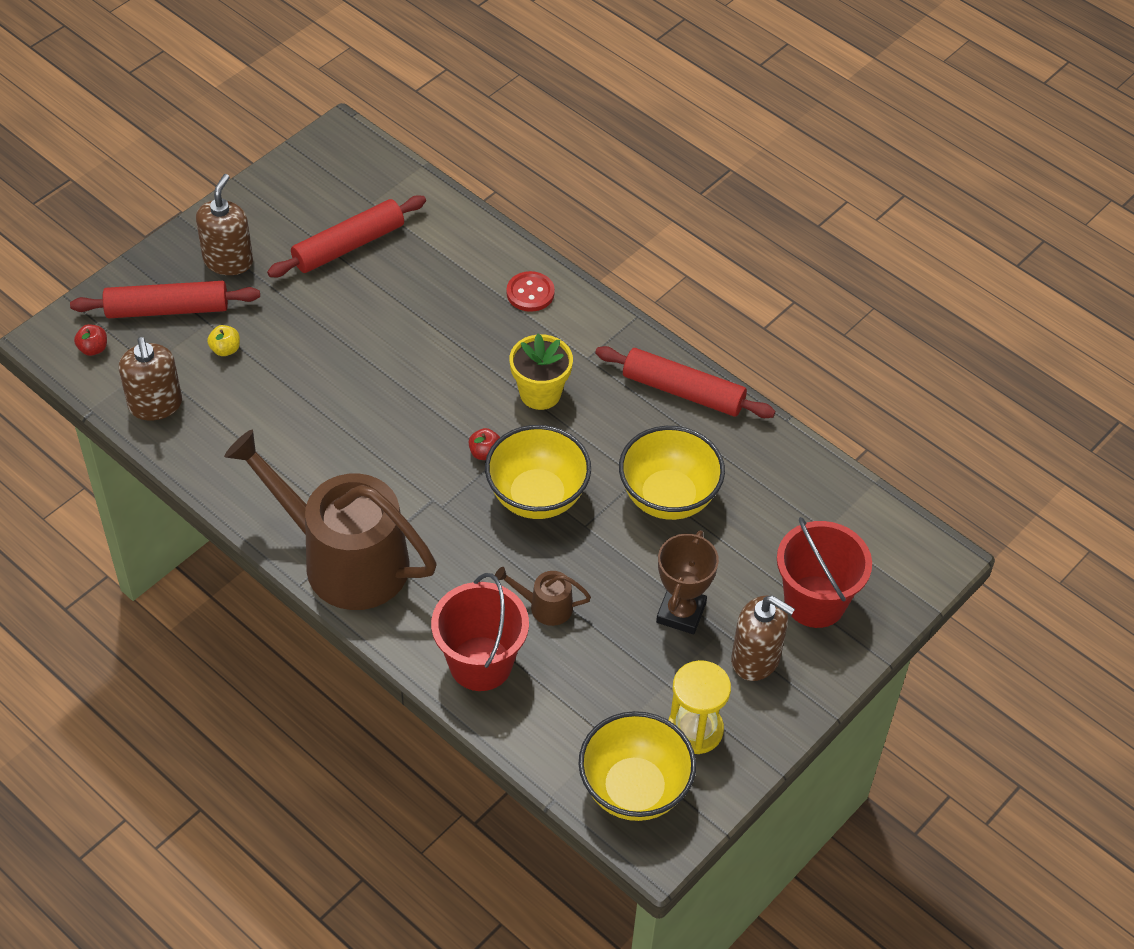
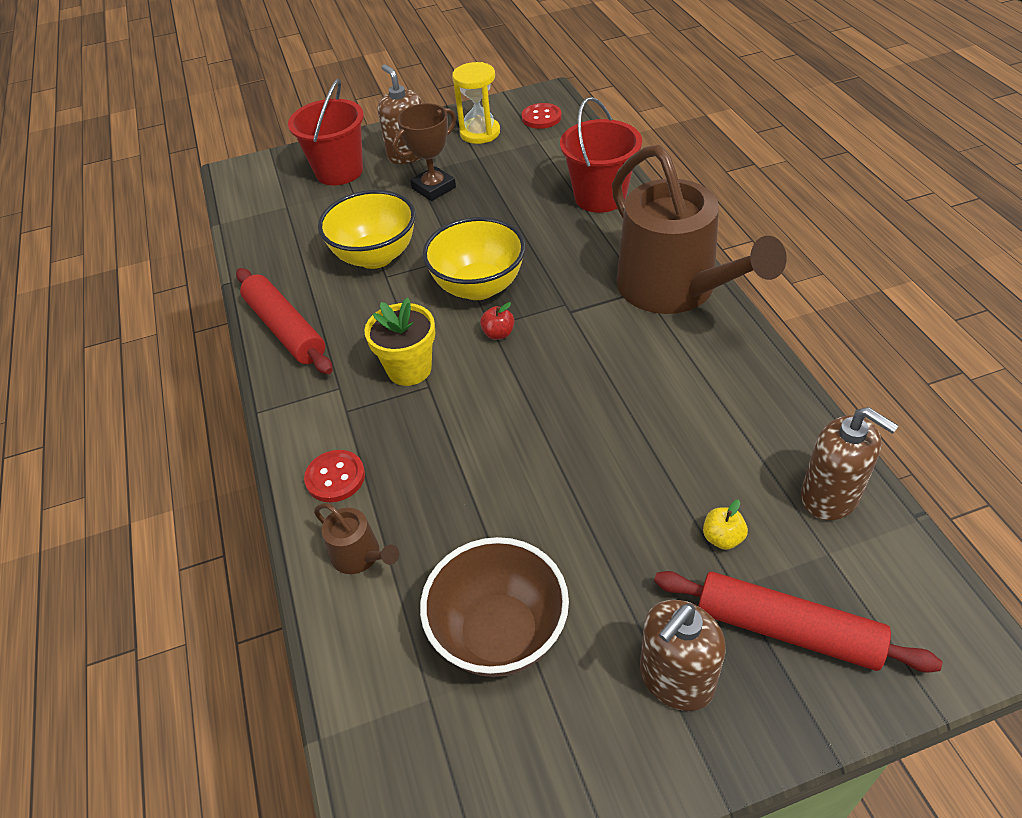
camera: 145 degrees left, 5 degrees down
red apple [74,324,107,356] -> none
brown soap dispenser [119,337,182,421] -> brown soap dispenser turned 120 degrees clockwise [801,407,899,520]
red rolling pin [267,195,426,277] -> brown bowl [420,537,569,677]
brown watering can [495,567,591,626] -> brown watering can moved to [314,503,399,574]
yellow bowl [579,711,696,821] -> red button [522,103,562,129]

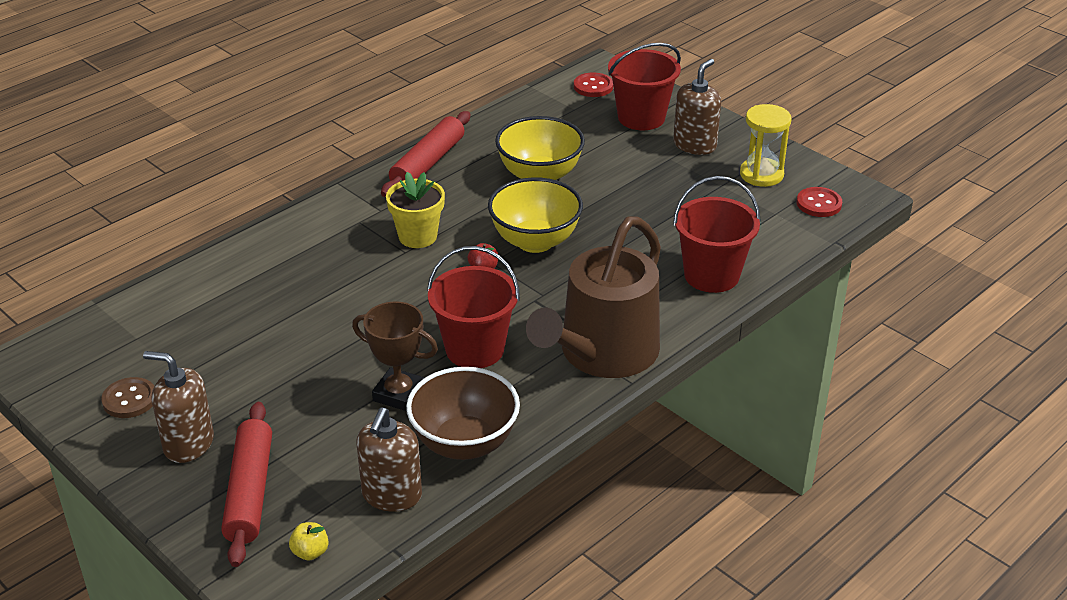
camera: 60 degrees right, 10 degrees down
red button [304,450,365,502] -> red button moved to [574,72,613,97]
brown watering can [314,503,399,574] -> none
brown trophy [393,103,456,201] -> brown trophy moved to [352,301,438,411]
brown bowl [420,537,569,677] -> brown bowl moved to [406,367,520,460]
yellow apple [703,500,748,550] -> yellow apple moved to [289,522,329,561]
none -> brown button [101,377,154,418]
none -> red bucket [427,246,520,368]

